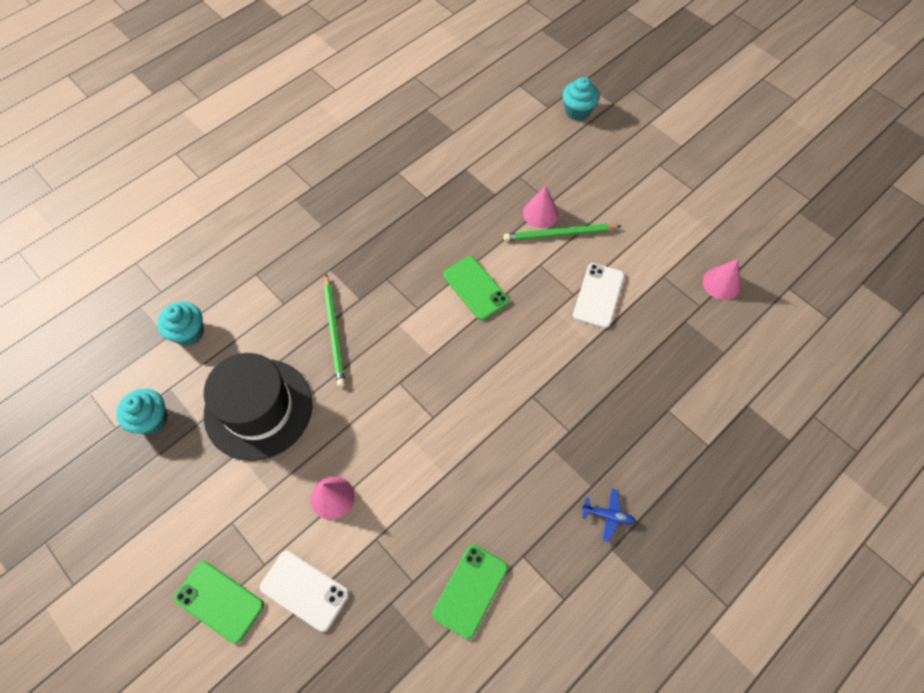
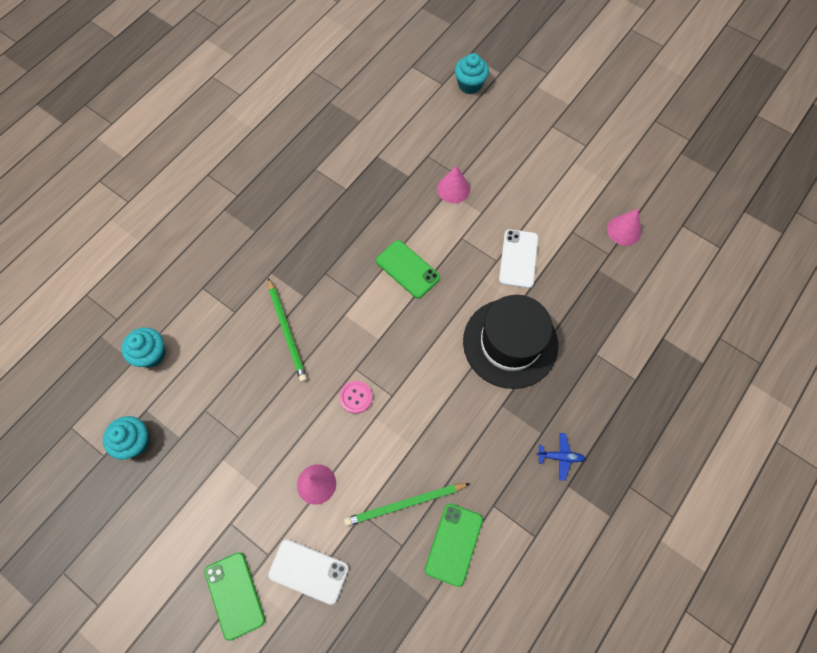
camera: 10 degrees left, 5 degrees up
green phone [174,561,264,644] -> green phone turned 45 degrees clockwise [204,552,265,641]
black hat [204,353,312,461] -> black hat moved to [463,295,558,389]
green pencil [503,224,621,241] -> green pencil moved to [344,483,470,526]
none -> pink button [339,381,372,414]

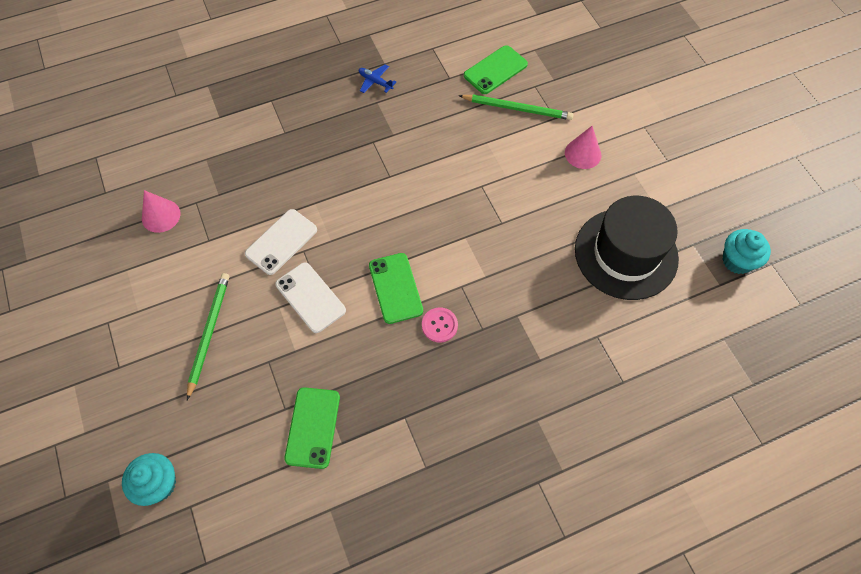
camera: 150 degrees left, 5 degrees down
turquoise cupcake [121,327,166,368] -> none
green phone [204,552,265,641] -> green phone moved to [284,387,340,469]
green pencil [268,278,307,382] -> green pencil moved to [187,273,229,400]
white phone [268,539,349,605] -> white phone moved to [276,262,346,333]
pink button [339,381,372,414] -> pink button moved to [422,307,458,343]
pink cone [437,165,470,203] -> none
black hat [463,295,558,389] -> black hat moved to [575,196,679,300]

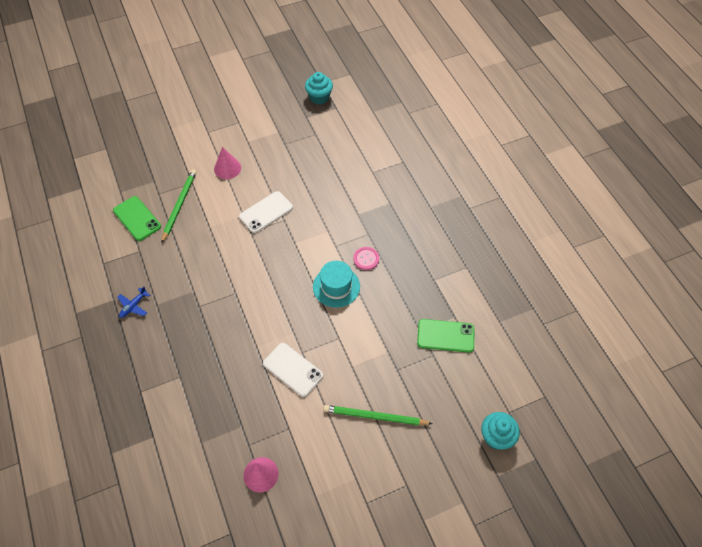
camera: 90 degrees left, 5 degrees down
white phone [276,262,346,333] -> white phone moved to [239,191,293,233]
green phone [369,253,423,324] -> turquoise hat [313,261,360,308]
black hat [575,196,679,300] -> none

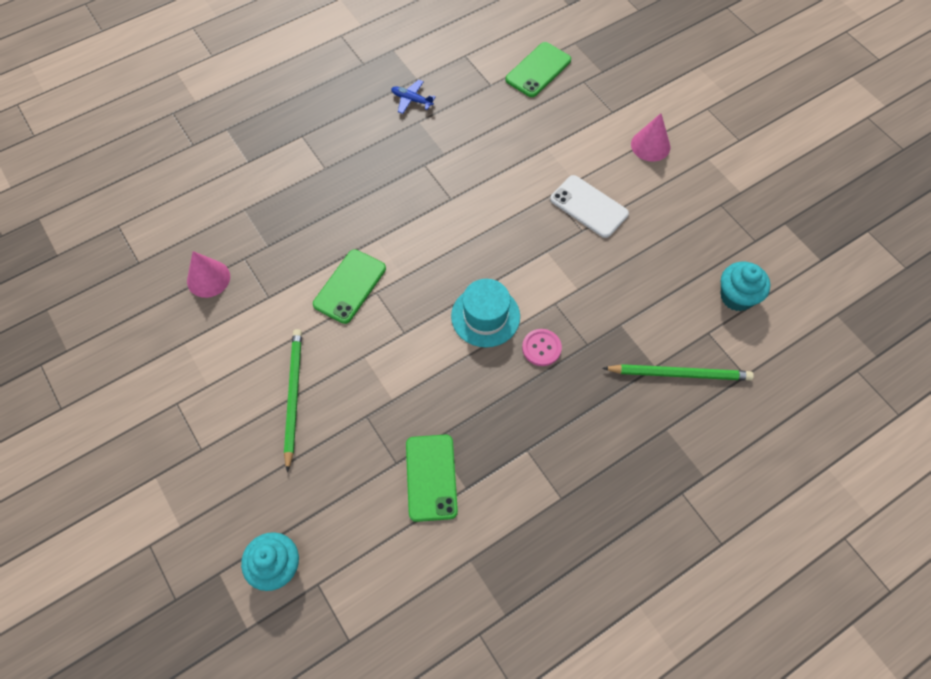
camera: 80 degrees right, 5 degrees up
green pencil [161,169,196,244] -> green pencil moved to [603,364,754,381]
white phone [263,343,323,397] -> green phone [313,249,386,324]
turquoise cupcake [305,72,333,105] -> turquoise cupcake moved to [721,262,770,311]

